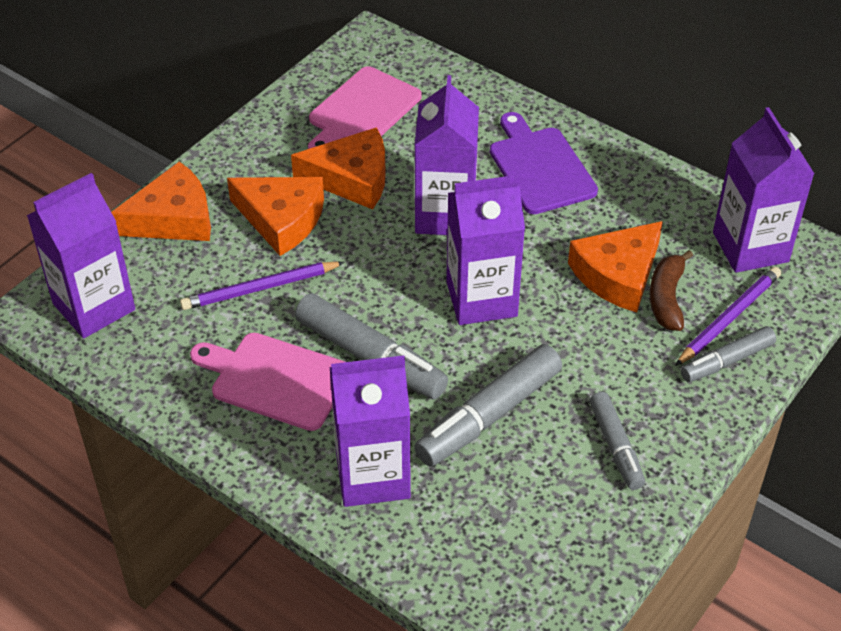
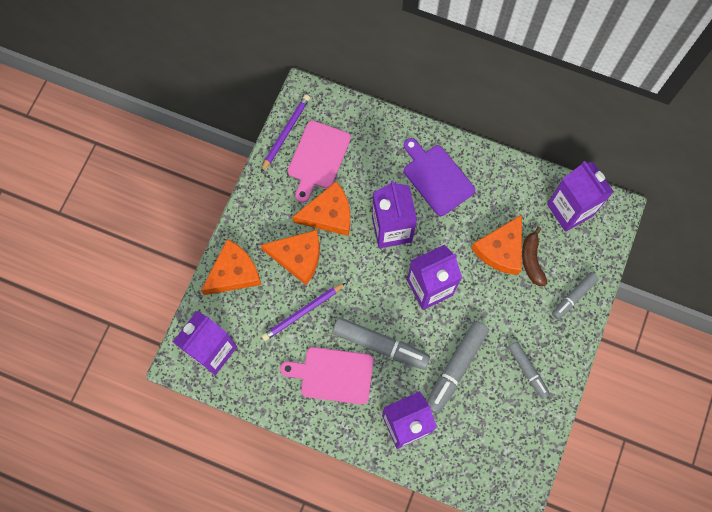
camera: 15 degrees left, 25 degrees up
purple pencil [675,267,781,366] -> purple pencil moved to [261,95,310,172]

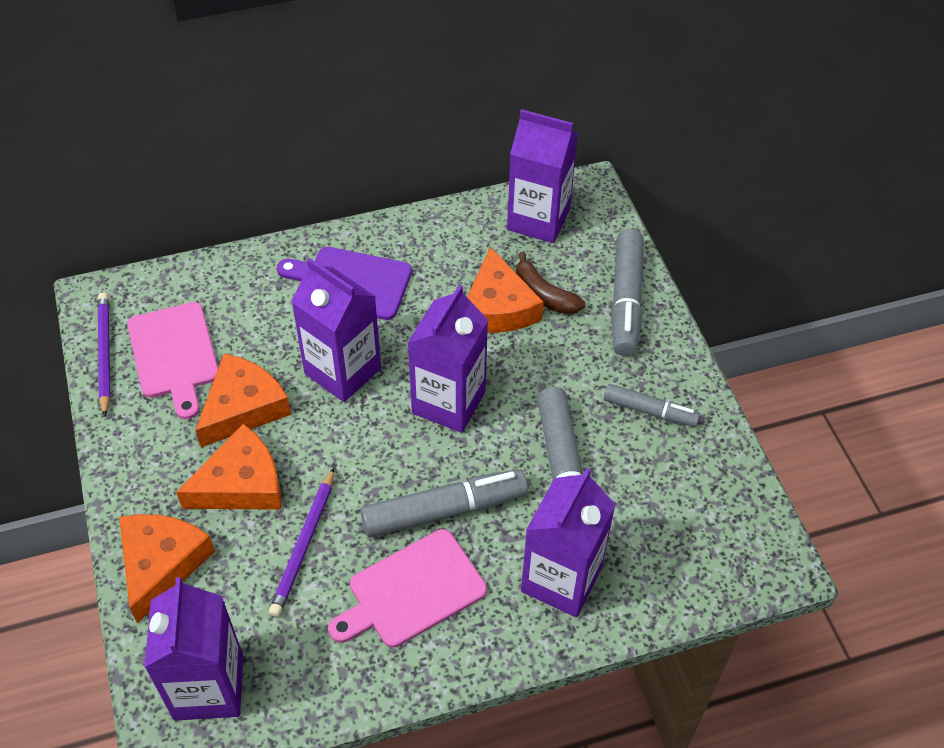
camera: 40 degrees left, 20 degrees down
grey marker [552,272,599,320] -> grey marker [611,229,644,356], size x1.64

